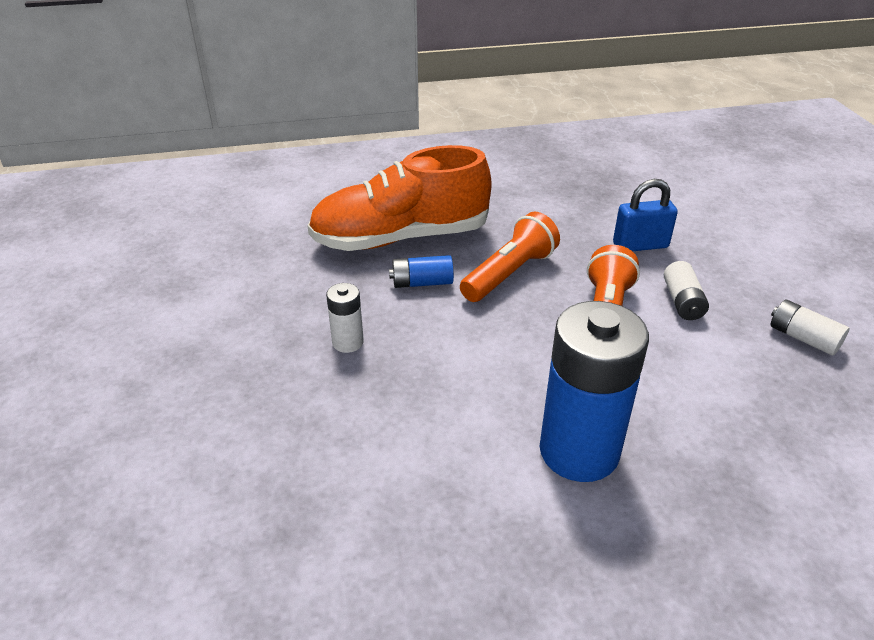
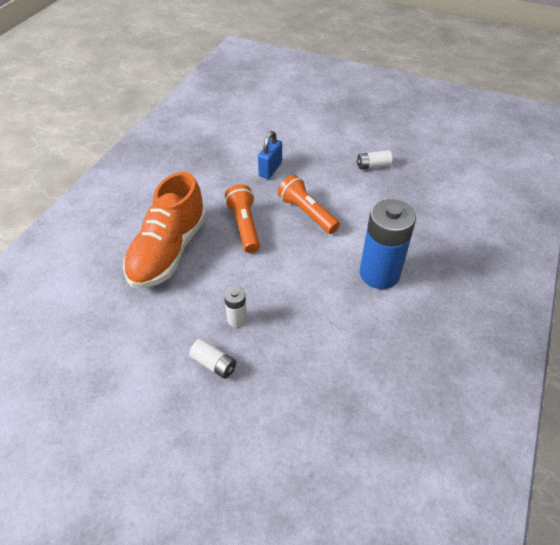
camera: 55 degrees left, 10 degrees up
blue battery [389,255,454,288] -> none
white battery [664,261,709,320] -> white battery moved to [189,339,236,379]

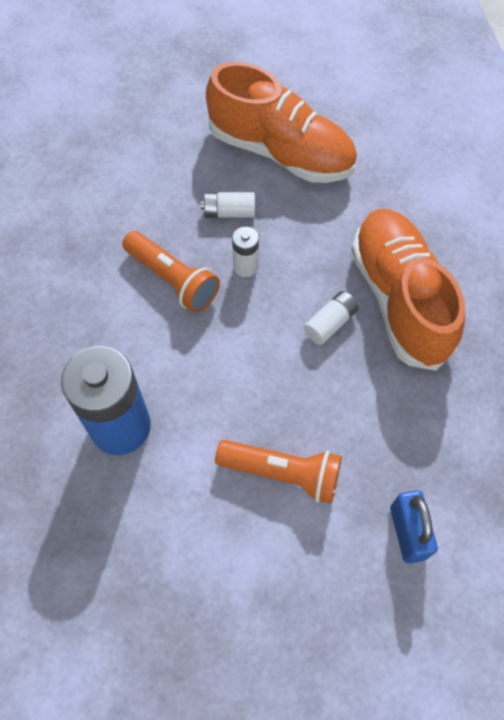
camera: 145 degrees right, 15 degrees up
orange flashlight [225,184,260,253] -> orange flashlight moved to [122,231,220,313]
white battery [357,150,392,170] -> white battery moved to [304,291,359,345]
none -> orange shoe [206,62,357,183]

